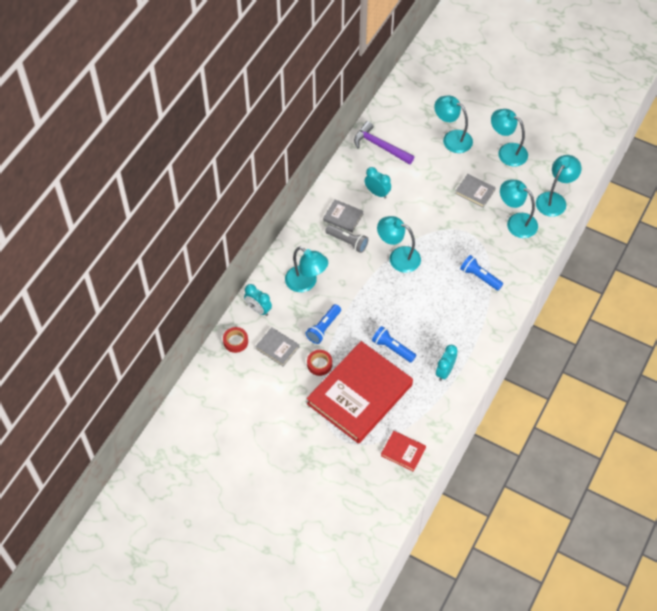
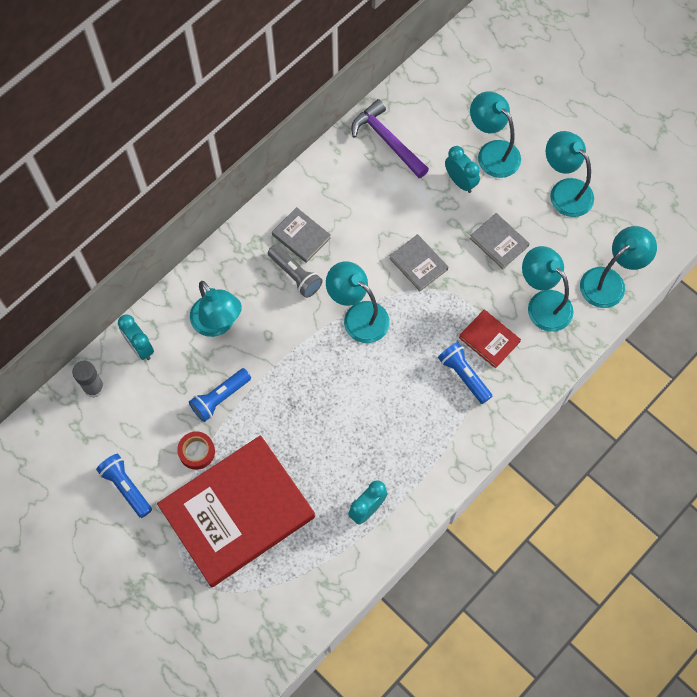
camera: 15 degrees right, 10 degrees up
red tape [223,327,248,353] -> grey glue stick [72,361,105,398]
grey book [255,327,299,367] -> grey book moved to [389,234,448,291]
turquoise clock [364,167,391,199] -> turquoise clock moved to [445,146,480,193]
blue flashlight [372,326,416,363] -> blue flashlight moved to [96,454,152,518]
red book [381,431,426,472] -> red book moved to [459,309,521,368]

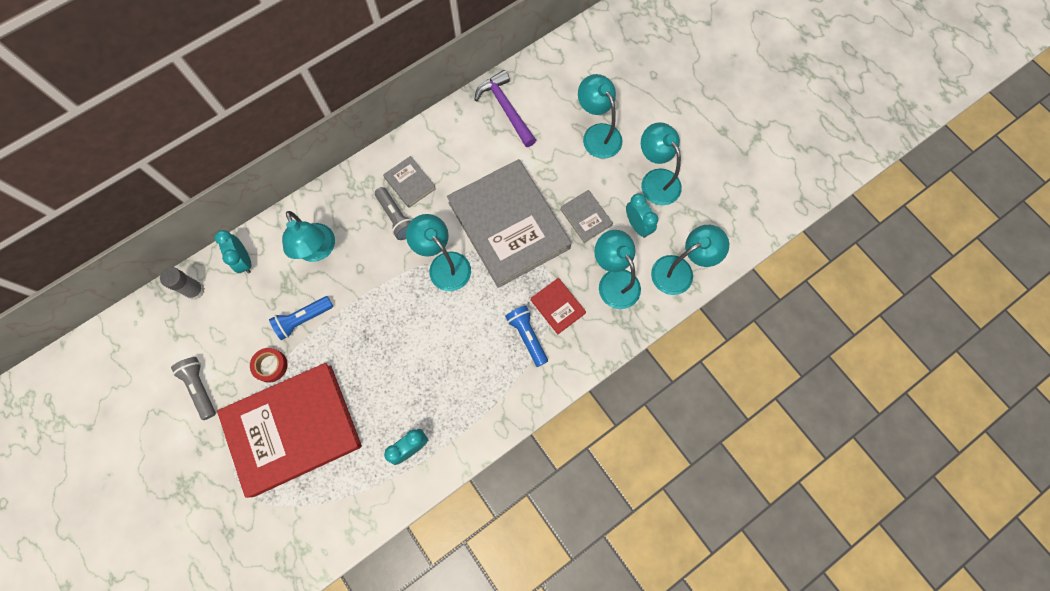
camera: 10 degrees right, 5 degrees up
blue flashlight [96,454,152,518] -> grey flashlight [171,357,216,420]
grey book [389,234,448,291] -> grey book [447,159,571,288], size x2.41
turquoise clock [445,146,480,193] -> turquoise clock moved to [626,193,658,238]

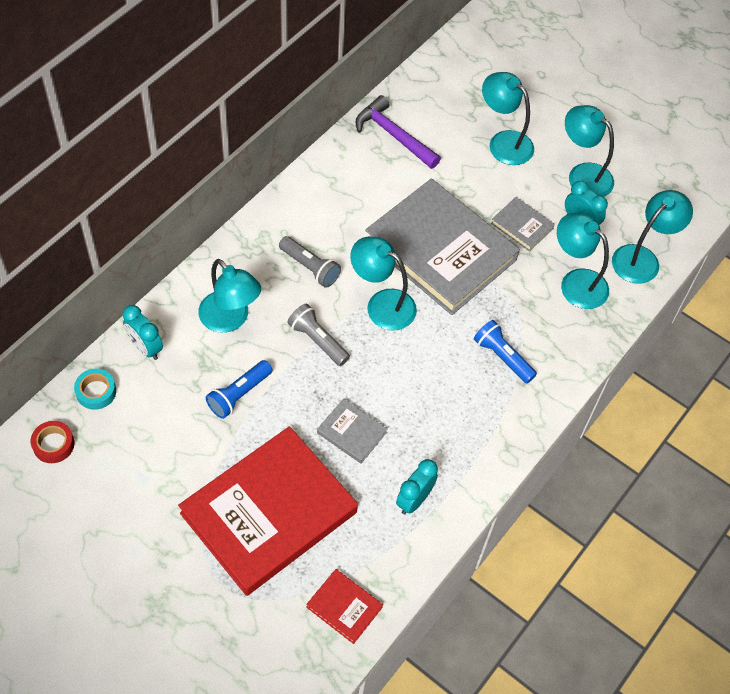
camera: 20 degrees left, 15 degrees down
grey glue stick [160,267,205,300] -> turquoise tape [74,368,116,410]
grey flashlight [171,357,216,420] -> grey flashlight moved to [287,303,350,366]
red tape [250,348,287,383] -> red tape moved to [31,421,74,463]
grey book [383,156,436,208] -> grey book moved to [317,399,387,464]
red book [530,278,586,334] -> red book moved to [306,569,383,644]

